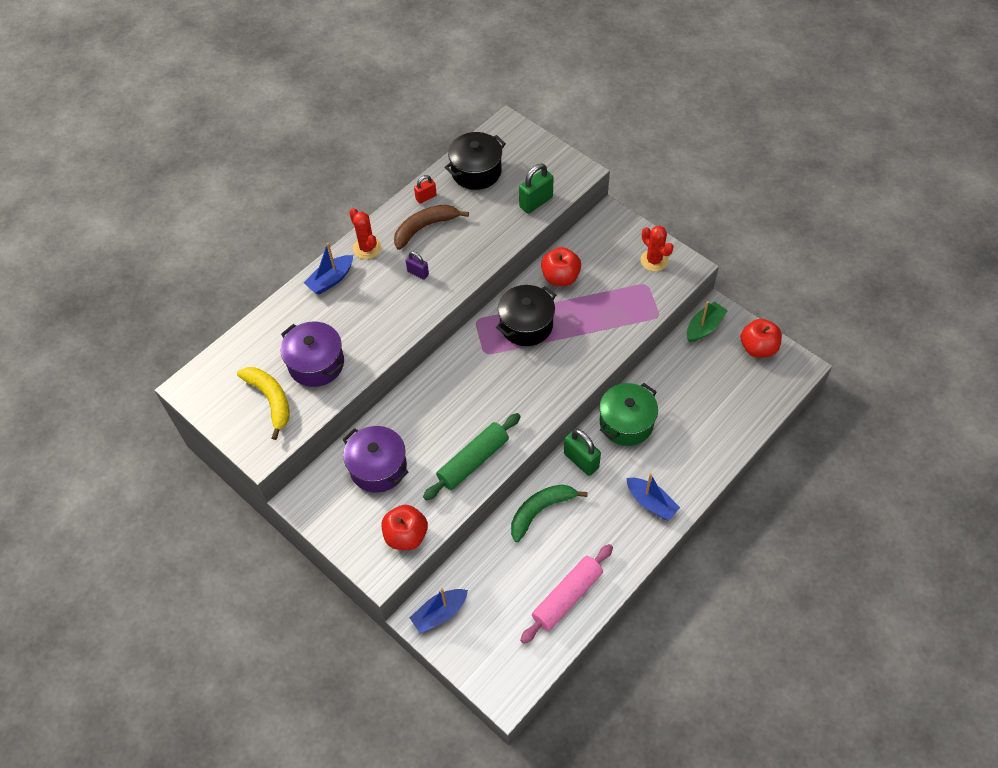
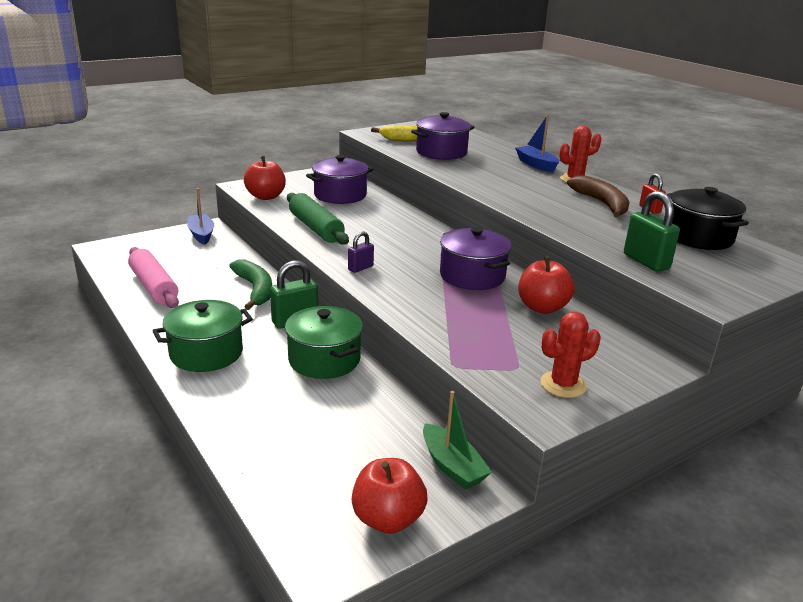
camera: 100 degrees right, 30 degrees down
purple padlock [405,252,429,280] -> purple padlock moved to [348,231,374,273]
black pot [496,285,556,346] -> purple pot [440,227,511,290]
blue boat [626,473,680,521] -> green pot [152,300,253,372]

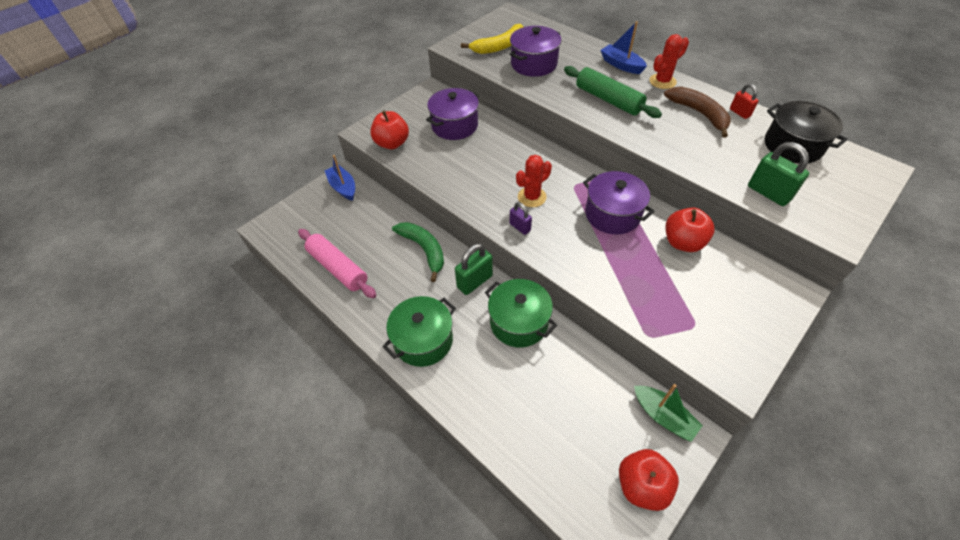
camera: 10 degrees left, 25 degrees up
green rolling pin [287,193,349,245] -> green rolling pin moved to [564,66,662,118]
purple padlock [348,231,374,273] -> purple padlock turned 75 degrees counterclockwise [509,202,532,235]
red cactus [541,311,601,398] -> red cactus moved to [516,155,552,207]

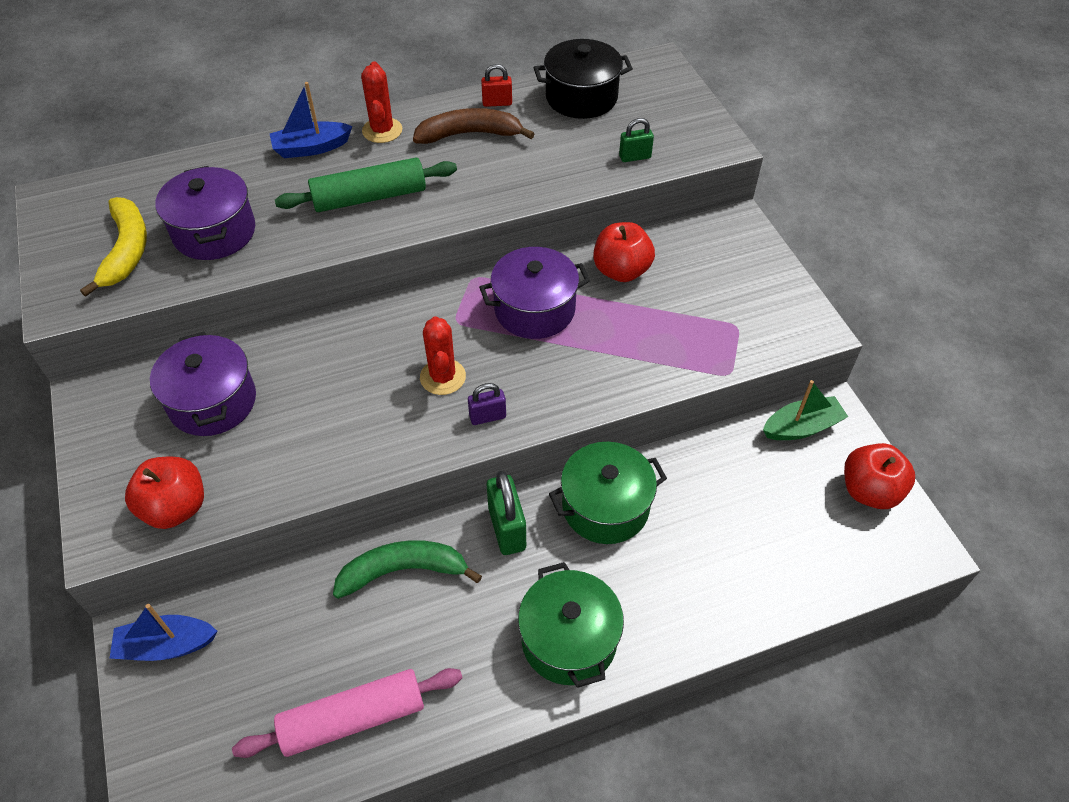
camera: 65 degrees left, 0 degrees up
green padlock [748,142,809,206] -> green padlock [619,118,654,162], size x0.60

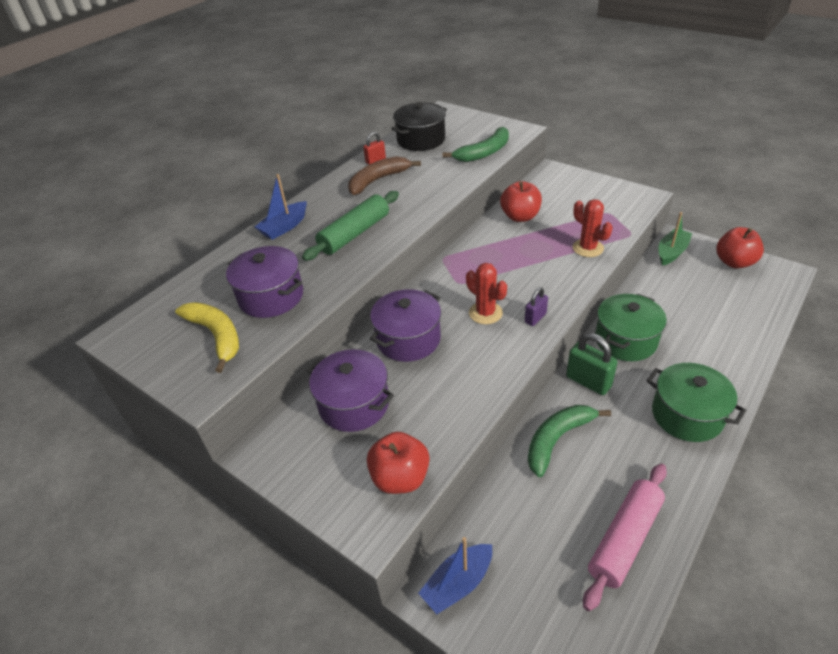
camera: 30 degrees left, 10 degrees down
red cactus [361,61,402,143] -> red cactus moved to [573,199,612,257]
purple pot [479,247,590,339] -> purple pot moved to [370,289,441,362]
green padlock [619,118,654,162] -> green banana [443,127,509,162]

